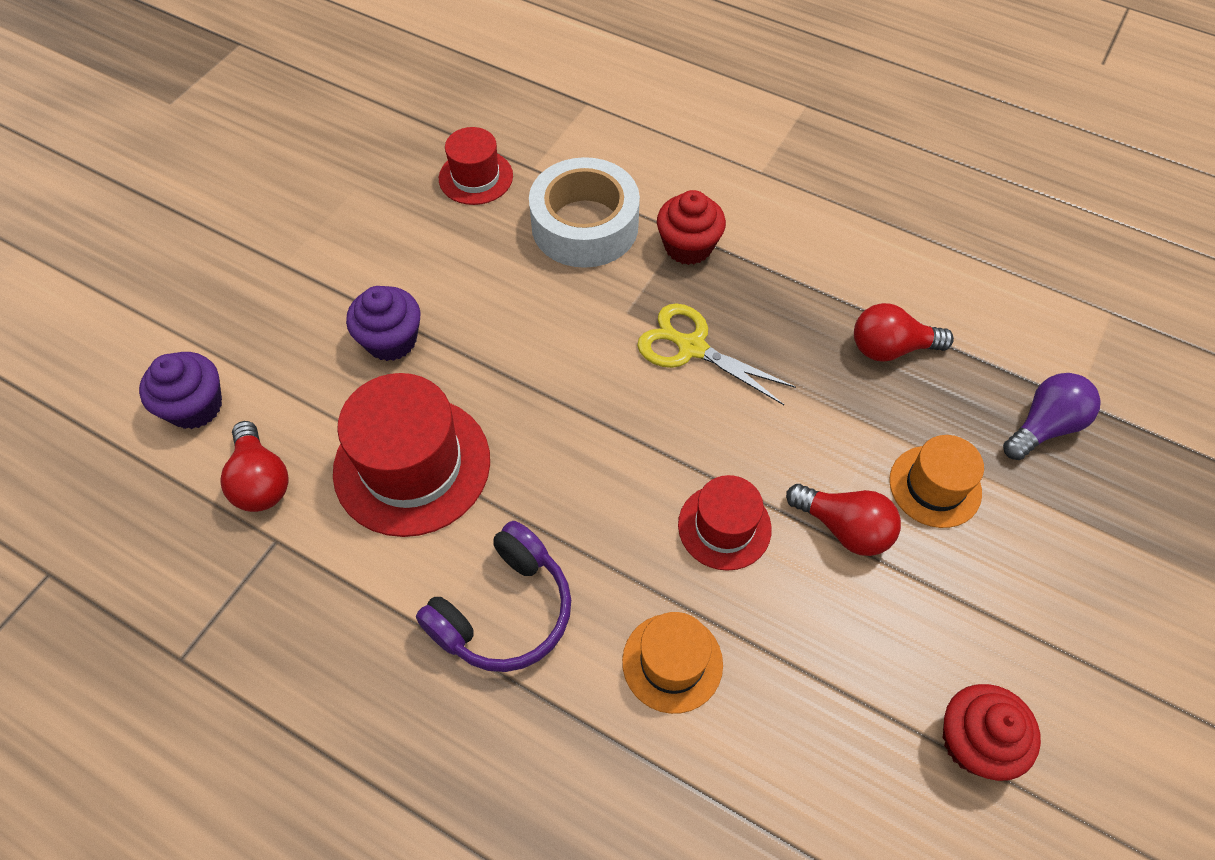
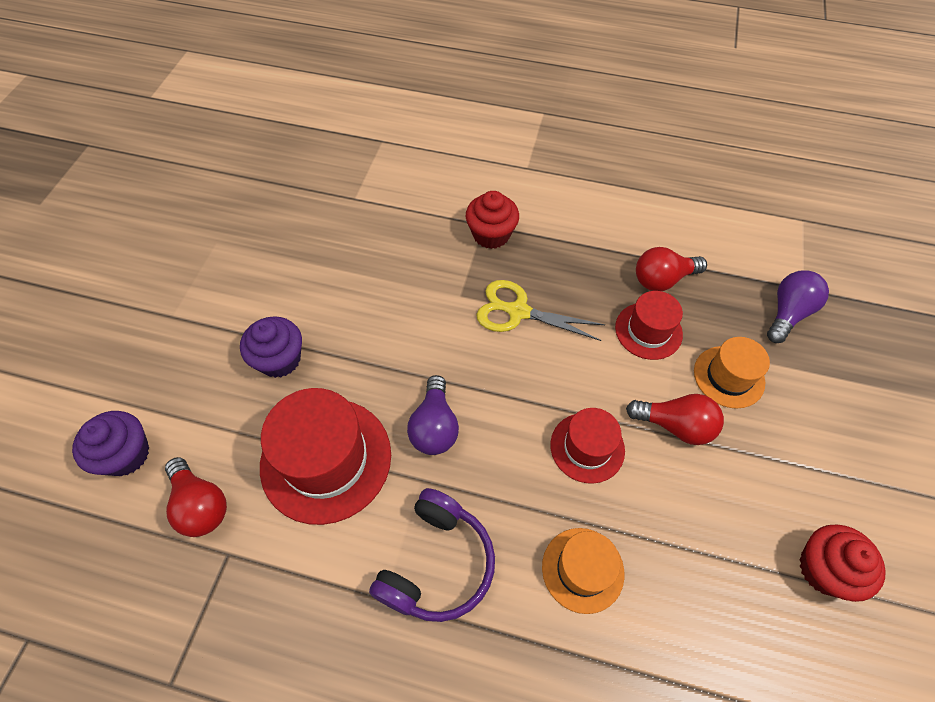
camera: 15 degrees left, 0 degrees up
red hat [439,127,513,205] -> red hat moved to [615,291,683,360]
white tape [529,157,640,268] -> none
none -> purple light bulb [407,375,459,455]

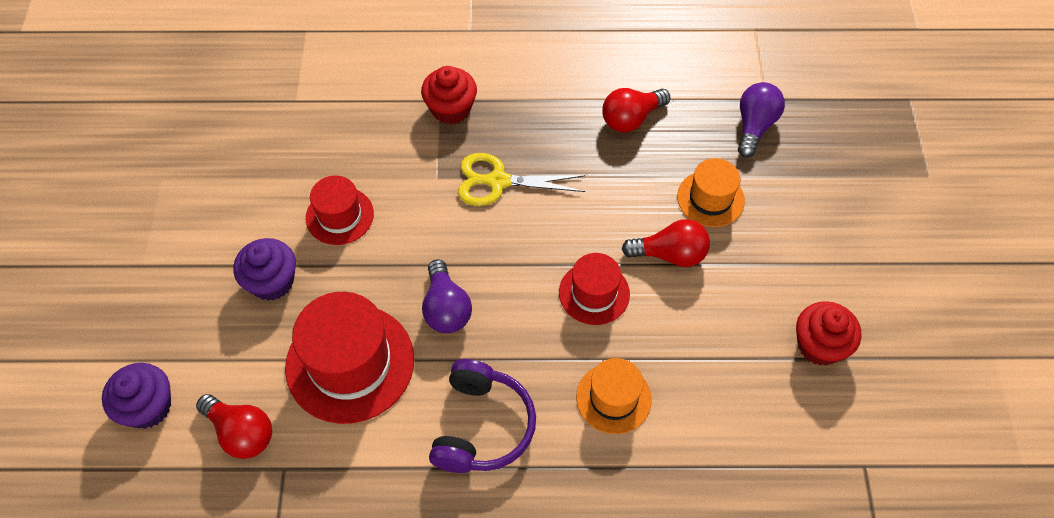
camera: 15 degrees left, 0 degrees up
red hat [615,291,683,360] -> red hat moved to [306,176,374,245]

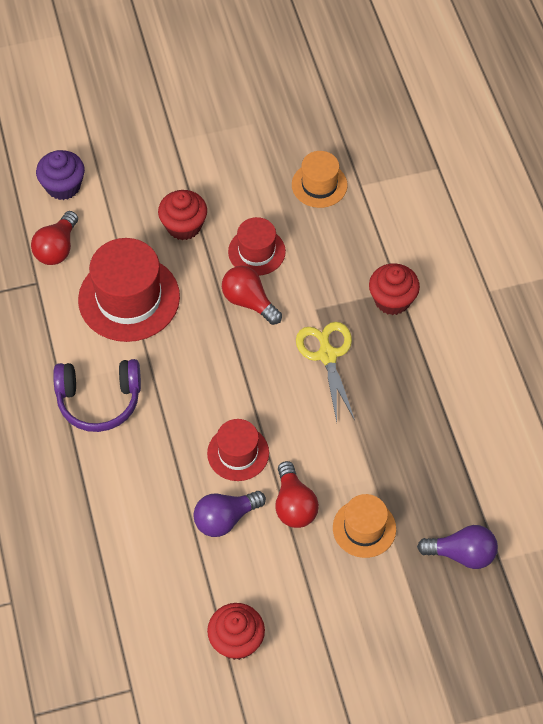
camera: 75 degrees right, 0 degrees up
purple cupcake [234,238,296,301] -> red cupcake [158,190,207,240]
purple light bulb [422,259,472,333] -> purple light bulb moved to [193,491,266,537]
orange hat [576,358,652,434] -> orange hat moved to [292,151,348,208]
red light bulb [602,88,670,132] -> red light bulb moved to [222,266,282,325]

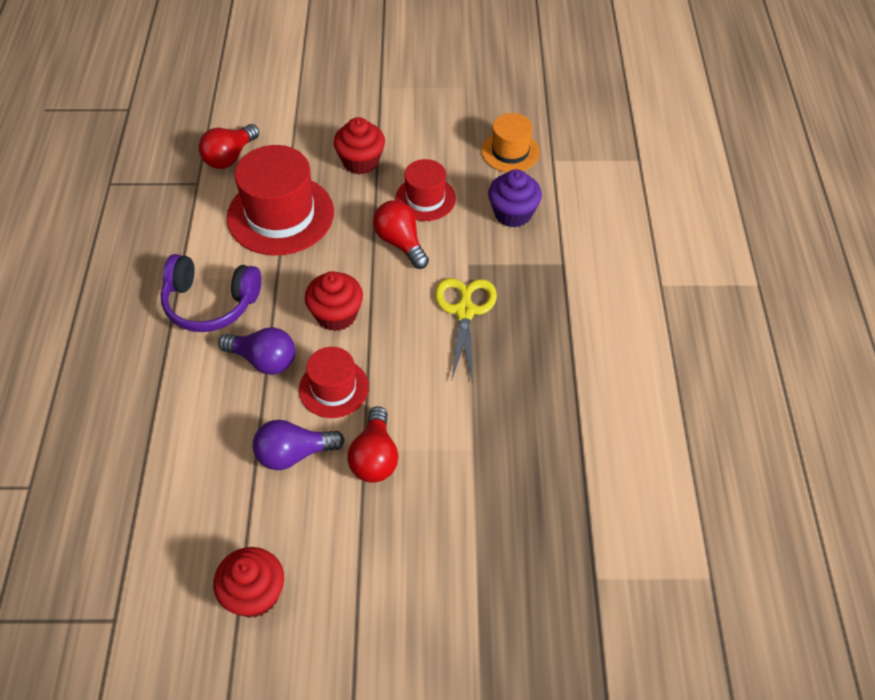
camera: 15 degrees right, 5 degrees down
purple cupcake [36,150,85,200] -> purple cupcake moved to [488,169,542,227]
orange hat [333,494,396,558] -> none
red cupcake [369,263,420,315] -> red cupcake moved to [305,271,363,331]
purple light bulb [417,525,498,569] -> purple light bulb moved to [218,327,295,375]

